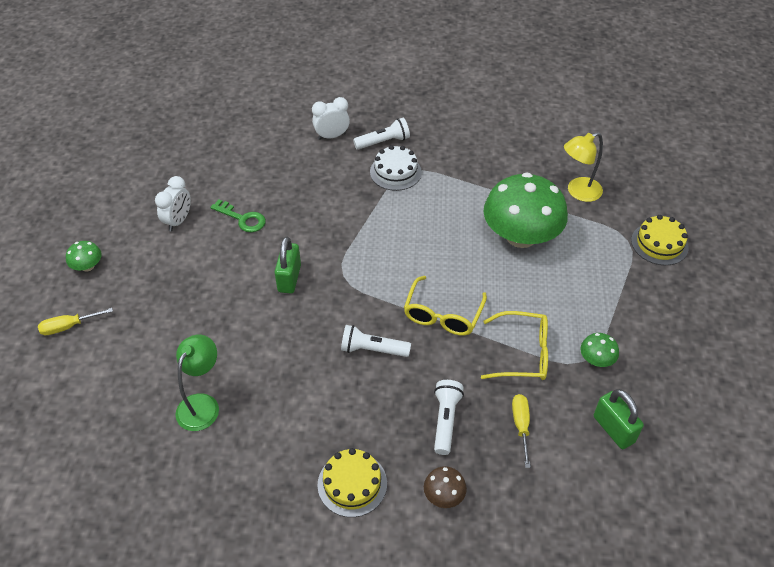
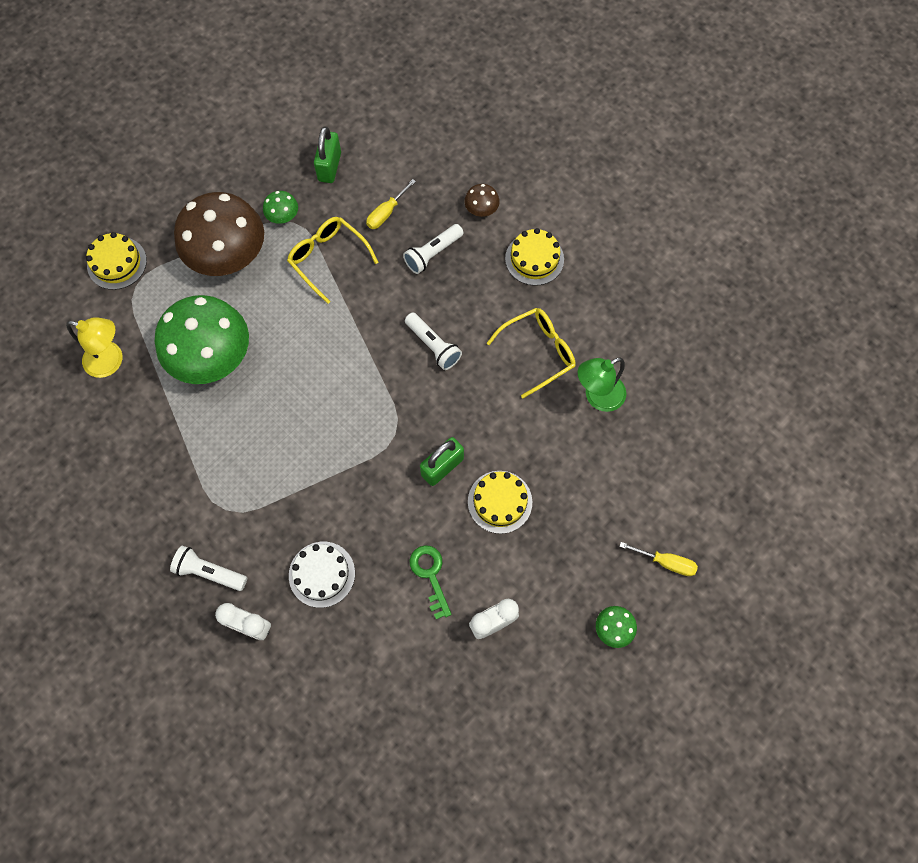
camera: 140 degrees left, 20 degrees up
white cake [370,145,422,191] -> white cake moved to [289,542,355,608]
yellow glasses [404,276,487,336] -> yellow glasses moved to [487,308,576,398]
none -> brown mushroom [174,192,264,276]
none -> yellow cake [468,471,532,534]

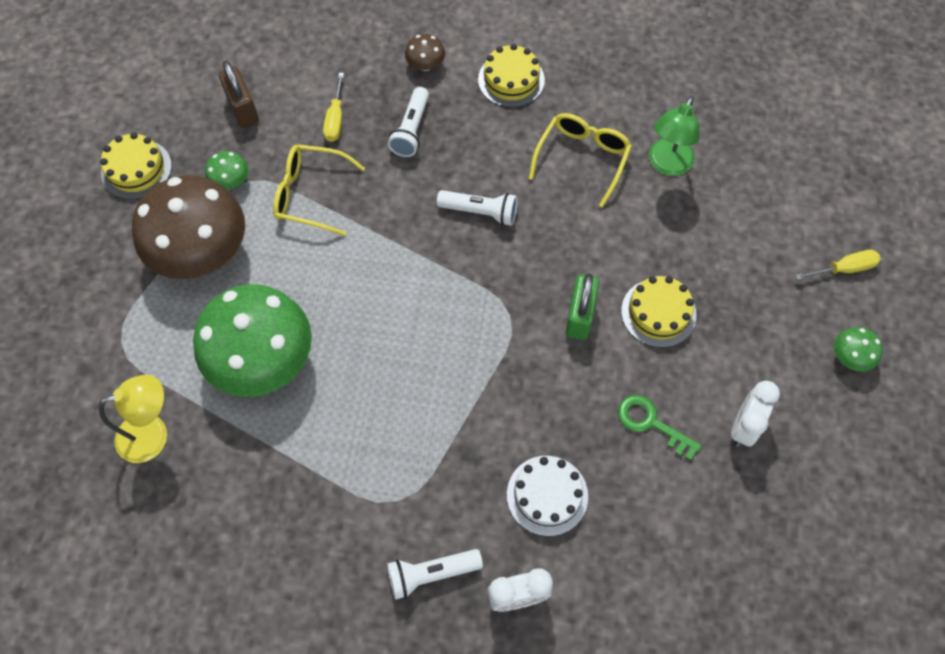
camera: 35 degrees left, 5 degrees down
yellow cake [86,232,147,290] -> yellow cake moved to [100,132,172,200]
green padlock [314,126,341,183] -> brown padlock [219,61,259,128]

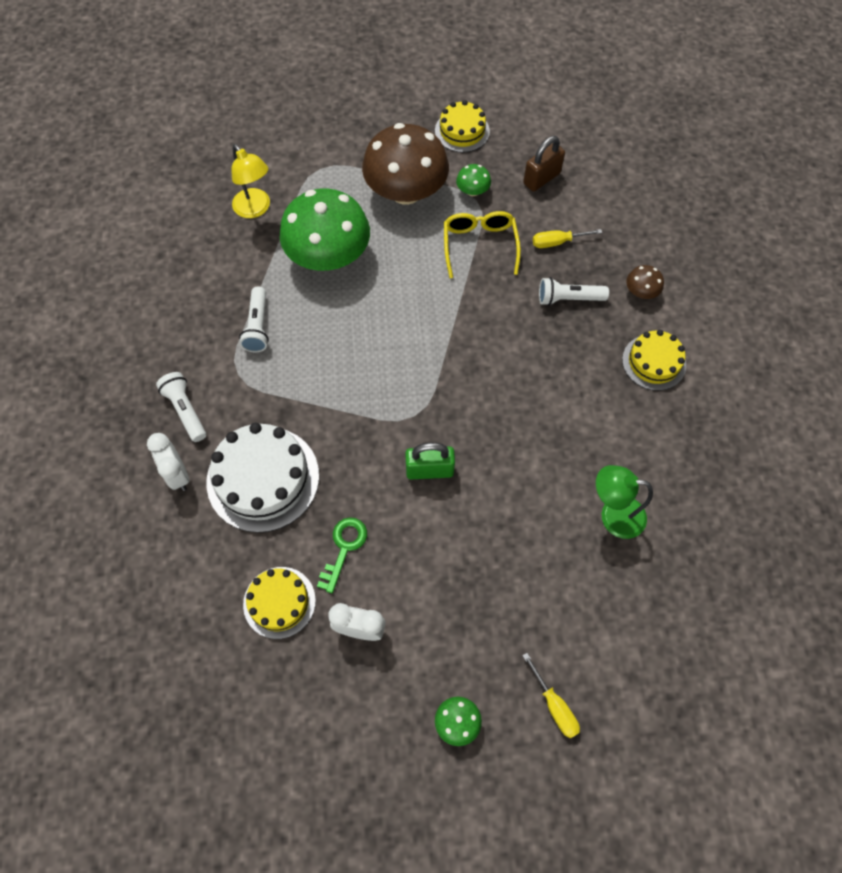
camera: 75 degrees right, 0 degrees up
white flashlight [437,190,517,226] -> white flashlight moved to [239,287,269,352]
white cake [507,456,588,536] -> white cake [206,423,319,533], size x1.66
yellow glasses [529,113,632,207] -> none
yellow cake [621,276,697,348] -> yellow cake moved to [243,567,316,639]

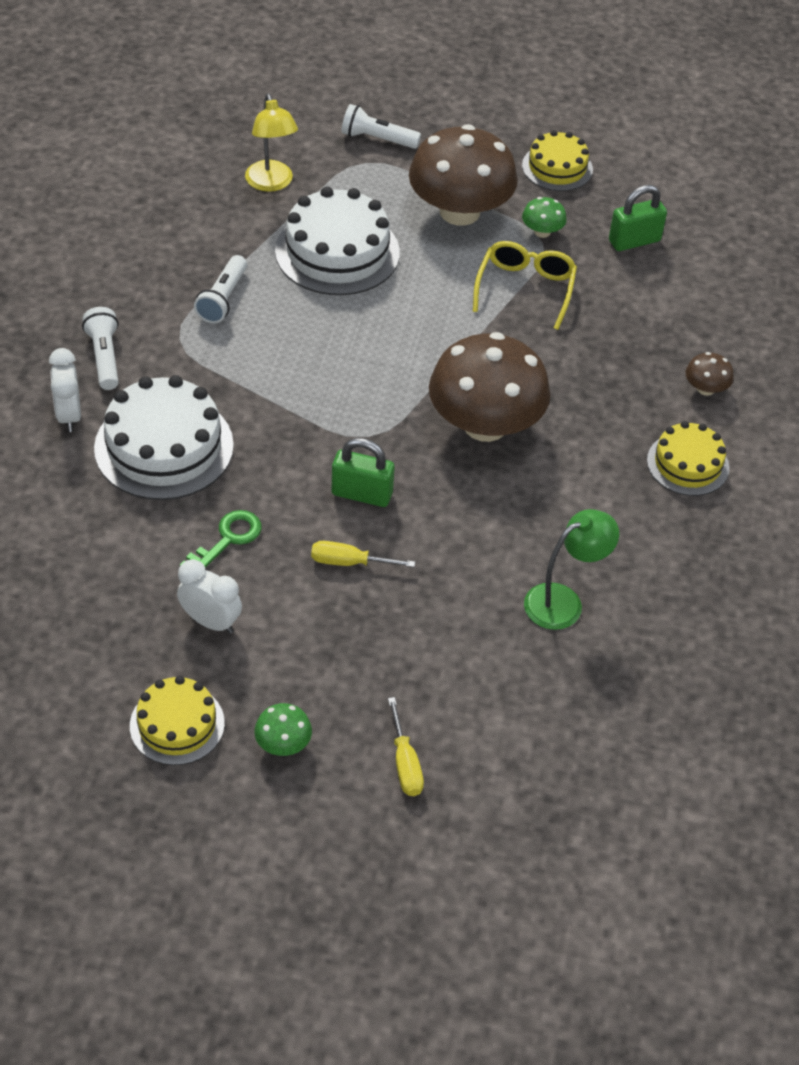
camera: 15 degrees right, 15 degrees down
yellow cake [243,567,316,639] -> yellow cake moved to [130,676,225,765]
green mushroom [280,188,370,271] -> white cake [275,187,400,295]
brown padlock [523,136,565,192] -> green padlock [609,185,667,251]
yellow screwdriver [533,229,602,248] -> yellow screwdriver moved to [311,541,415,567]
white flashlight [539,277,609,306] -> white flashlight moved to [342,104,421,149]
green lamp [596,465,653,539] -> green lamp turned 120 degrees clockwise [524,509,619,630]
none -> brown mushroom [429,332,551,442]

